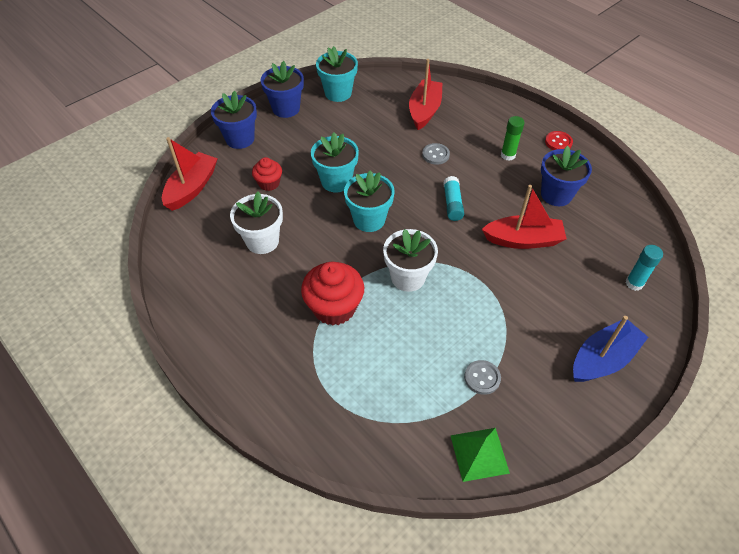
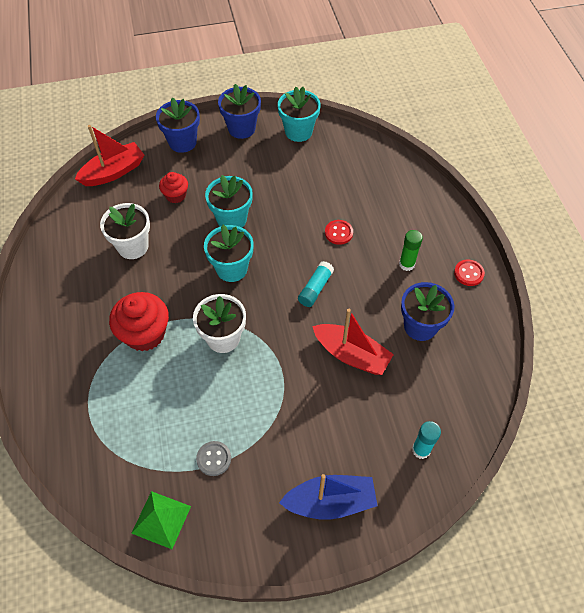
camera: 30 degrees right, 5 degrees up
red boat [409,59,442,130] -> none
grey button [422,143,450,165] -> red button [325,220,353,245]

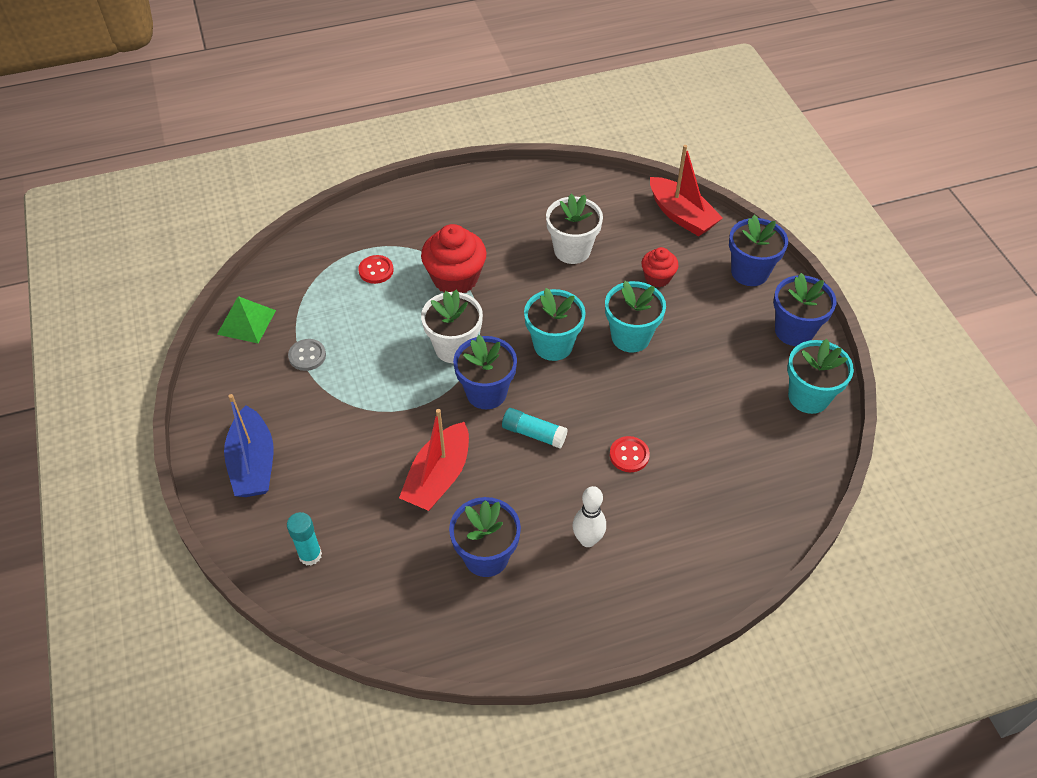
camera: 85 degrees right, 5 degrees down
green glue stick [399,230,423,271] -> white bowling pin [572,486,606,547]
red button [454,260,485,286] -> red button moved to [358,255,394,284]
none -> blue flower pot [453,335,517,409]

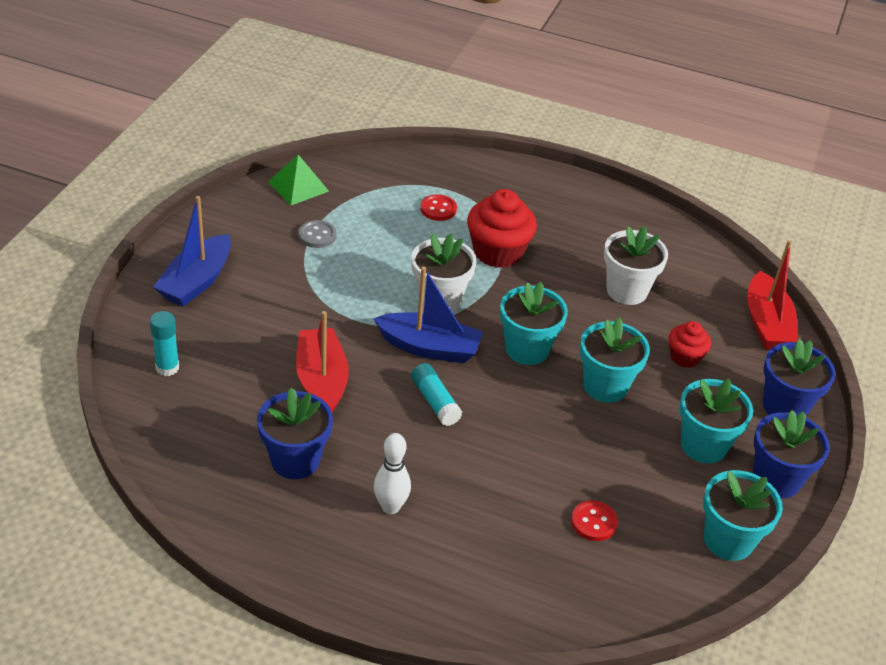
camera: 35 degrees right, 10 degrees down
red boat [399,409,469,511] -> red boat turned 105 degrees clockwise [296,311,349,412]
blue flower pot [453,335,517,409] -> blue boat [373,267,483,363]
red button [610,436,650,472] -> red button moved to [571,500,618,541]
none -> turquoise flower pot [679,379,753,463]

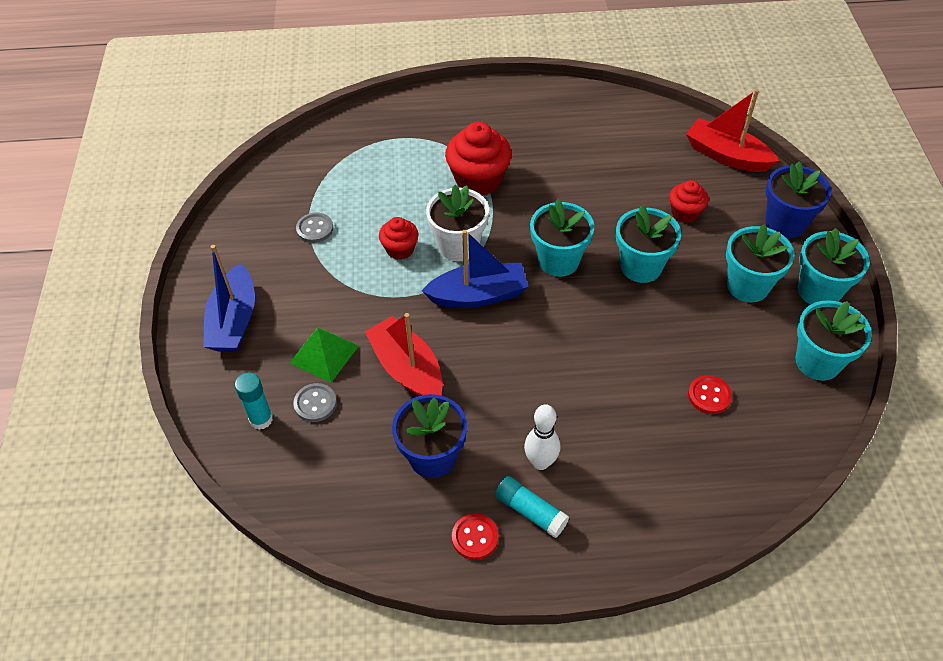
camera: 20 degrees left, 10 degrees up
green pyramid [268,155,329,205] -> green pyramid moved to [289,327,359,383]
turquoise glue stick [411,363,462,426] -> turquoise glue stick moved to [495,476,569,538]
red button [420,194,457,221] -> red button moved to [452,514,499,560]
white flower pot [604,226,668,305] -> none
red boat [747,240,798,350] -> red boat turned 150 degrees clockwise [686,89,779,172]
blue flower pot [753,410,830,499] -> turquoise flower pot [798,228,870,305]
none -> grey button [293,383,337,422]
none -> red cupcake [379,217,419,260]

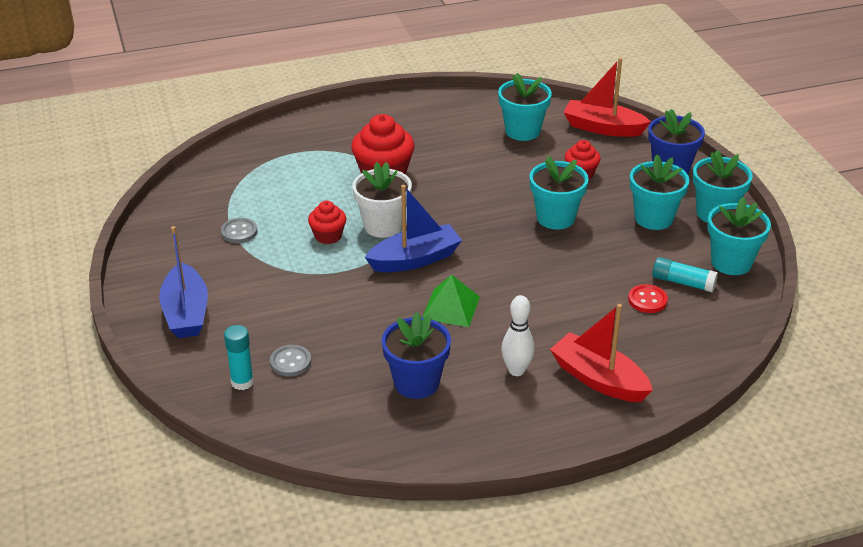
camera: 15 degrees left, 15 degrees down
green pyramid [289,327,359,383] -> green pyramid moved to [423,275,480,327]
red boat [365,313,443,396] -> red boat moved to [550,304,653,402]
red button [452,514,499,560] -> none
turquoise glue stick [495,476,569,538] -> turquoise glue stick moved to [652,257,718,293]
turquoise flower pot [530,199,594,277] -> turquoise flower pot moved to [498,73,552,141]

